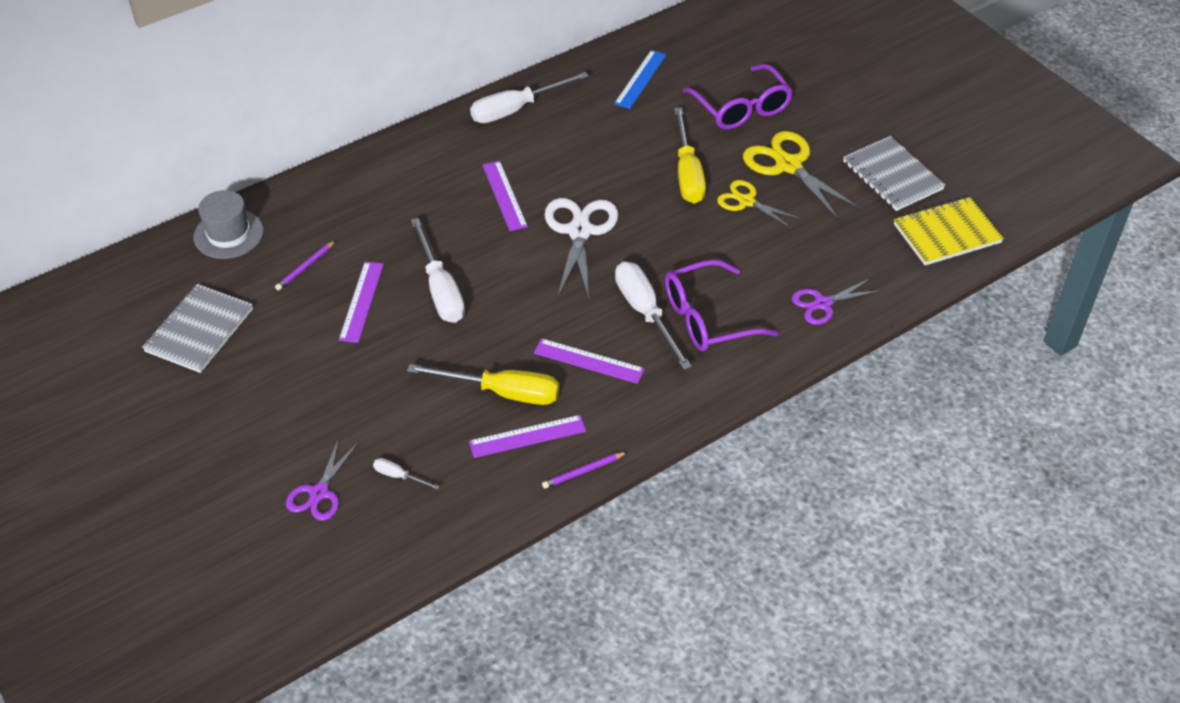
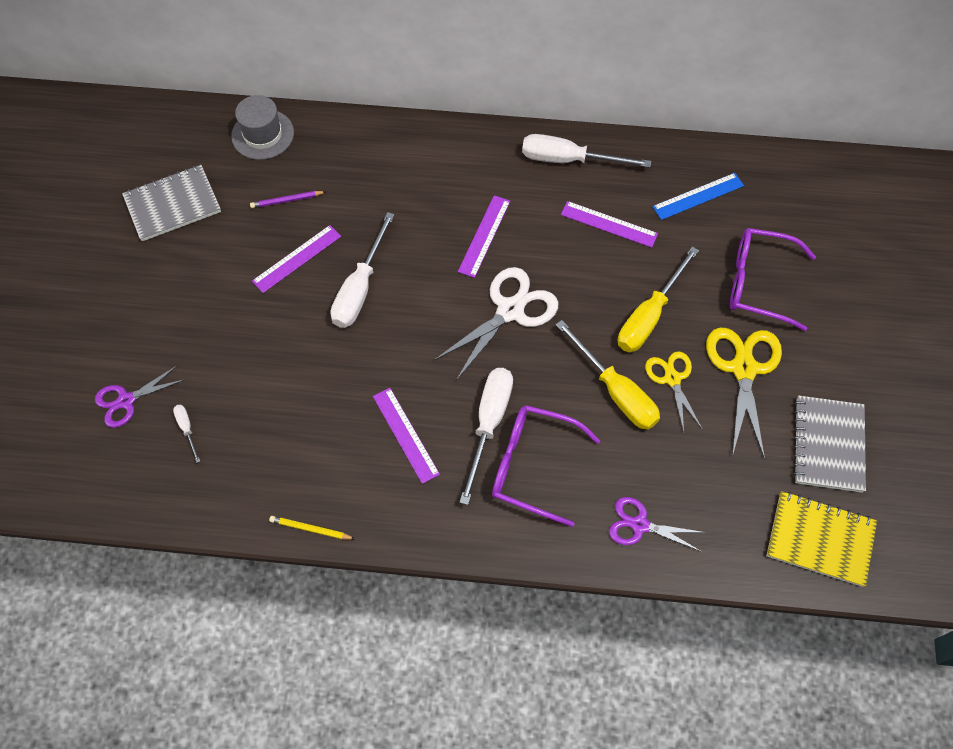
camera: 40 degrees right, 15 degrees up
yellow screwdriver [407,364,559,405] -> yellow screwdriver moved to [556,320,660,430]
purple ruler [469,415,586,458] -> purple ruler moved to [561,201,658,248]
purple pencil [542,452,627,489] -> yellow pencil [269,516,355,540]
purple glasses [683,64,793,129] -> purple glasses turned 90 degrees clockwise [730,228,816,331]

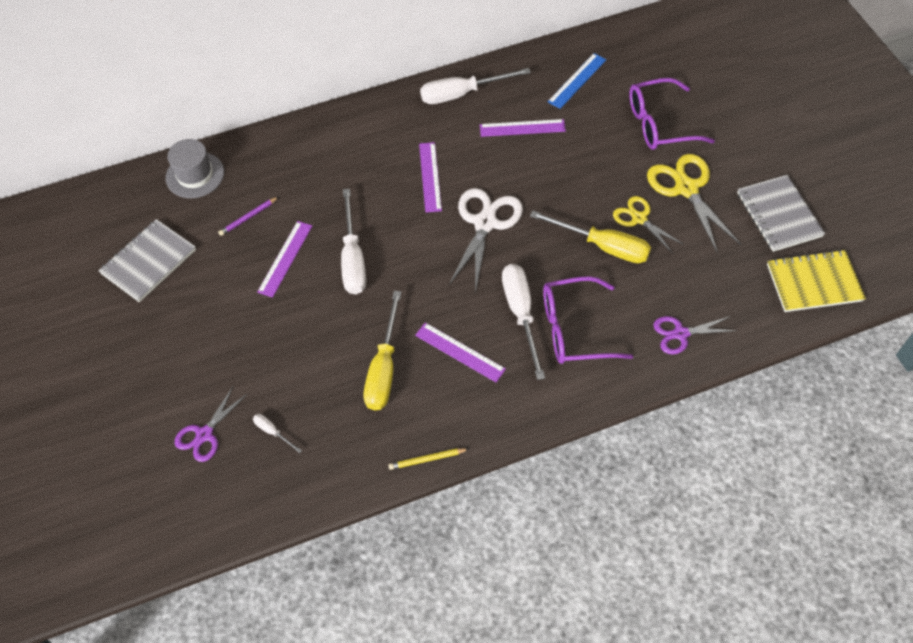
camera: 25 degrees left, 5 degrees down
yellow screwdriver [618,247,699,352] -> yellow screwdriver moved to [364,291,401,410]

